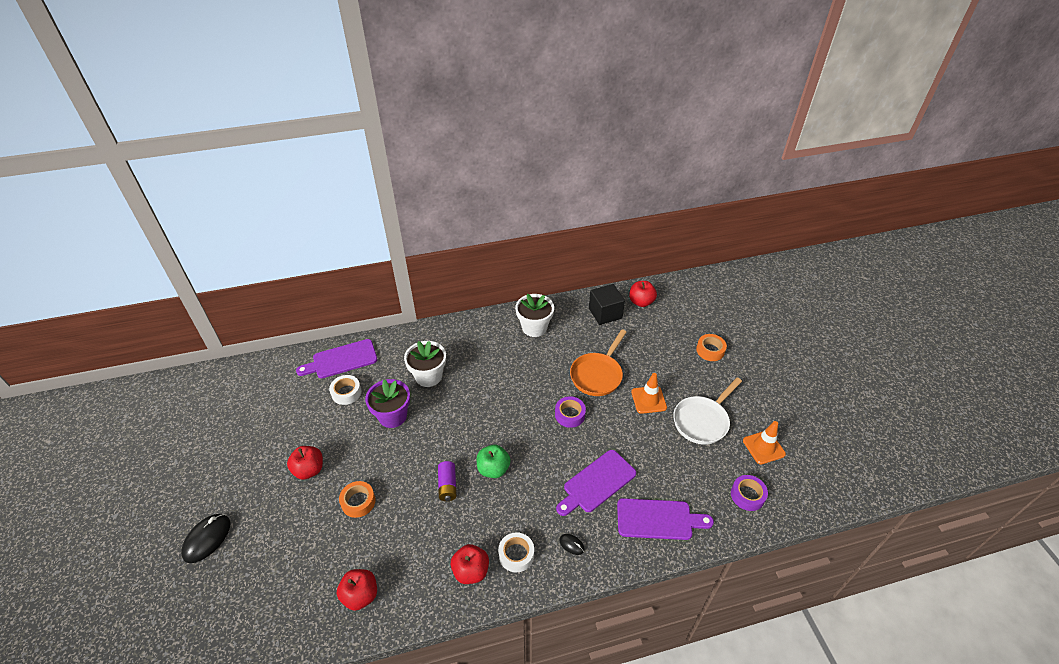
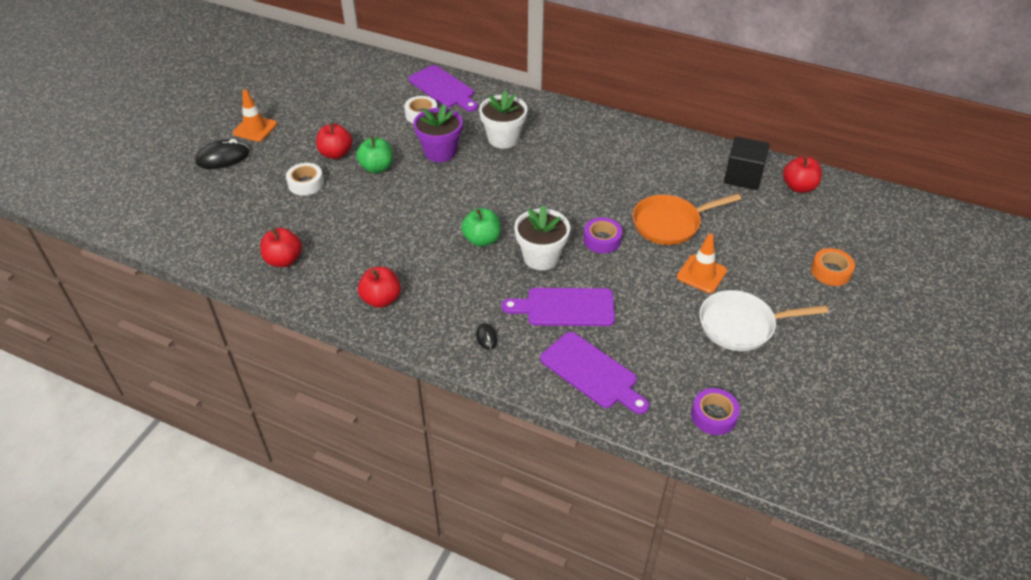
camera: 40 degrees right, 0 degrees up
purple cutting board [296,339,378,378] -> purple cutting board turned 150 degrees counterclockwise [409,65,478,112]
orange tape [339,481,376,518] -> none
purple battery [438,461,457,501] -> none
white tape [498,532,534,572] -> white tape moved to [286,163,324,195]
white flower pot [515,294,554,337] -> white flower pot moved to [514,205,570,270]
orange traffic cone [743,421,786,464] -> orange traffic cone moved to [233,89,277,142]
none -> green apple [356,136,393,173]

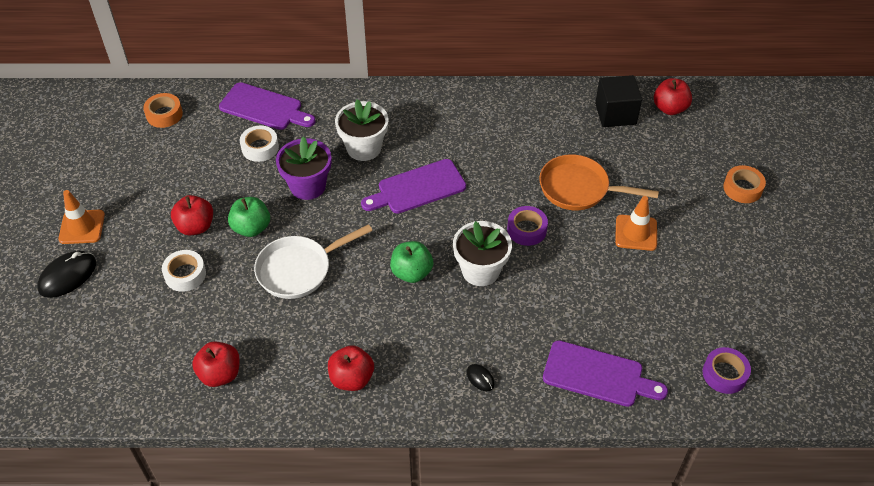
camera: 25 degrees left, 5 degrees up
purple cutting board [502,288,615,326] -> purple cutting board moved to [361,159,466,214]
orange pan [633,193,741,245] -> orange pan turned 60 degrees clockwise [539,154,659,210]
white pan [699,290,828,351] -> white pan moved to [254,224,373,299]
none -> orange tape [143,93,183,128]

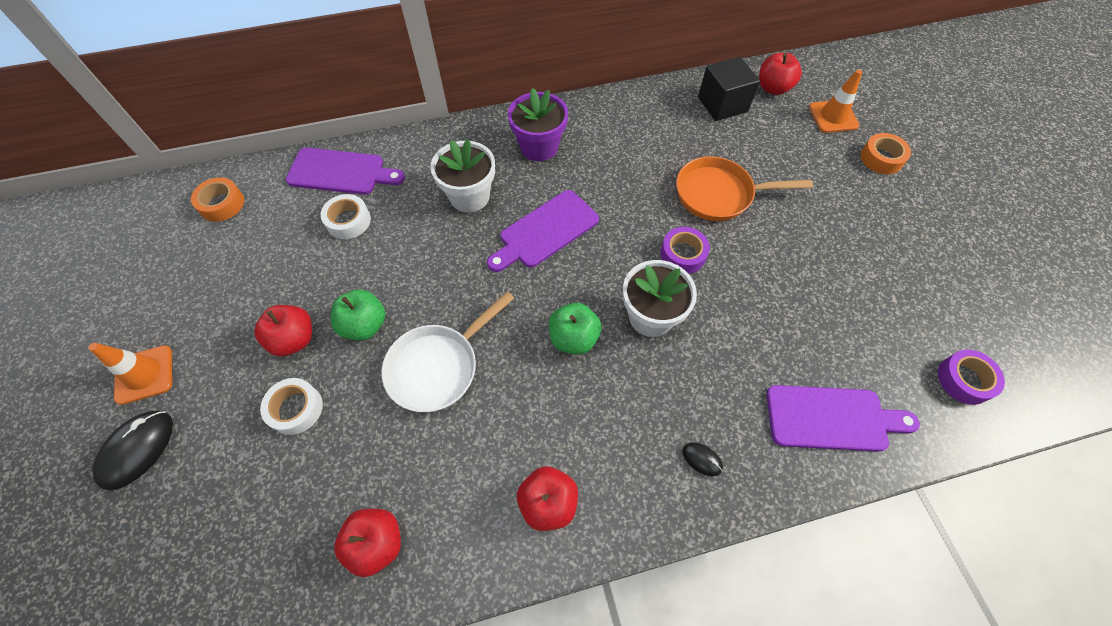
camera: 15 degrees left, 10 degrees up
purple flower pot [276,136,331,200] -> purple flower pot moved to [508,88,568,161]
orange traffic cone [615,196,657,251] -> orange traffic cone moved to [809,70,862,133]

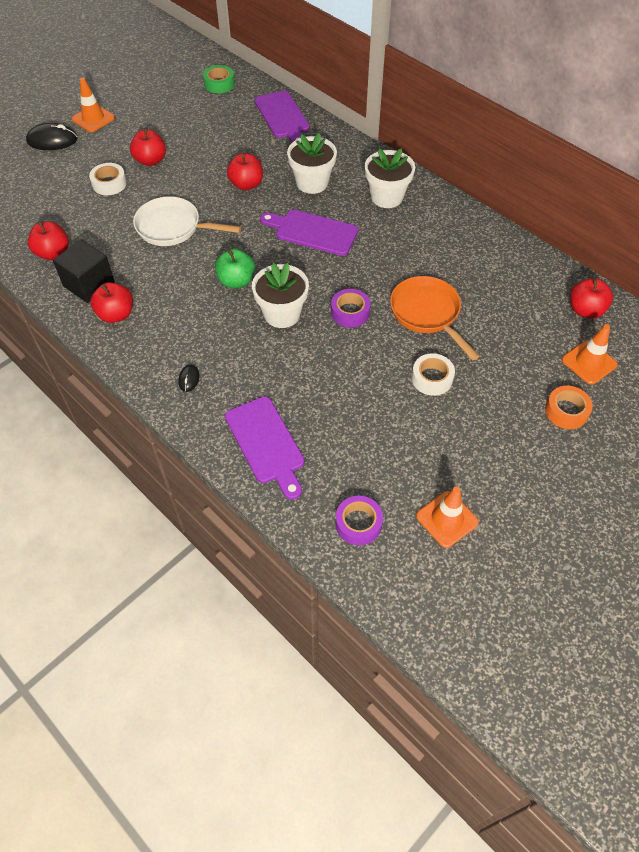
camera: 60 degrees right, 5 degrees down
orange tape [191,177,244,222] -> green tape [203,65,235,93]
white tape [321,194,371,239] -> white tape moved to [412,353,455,396]
green apple [331,290,386,340] -> none
purple flower pot [508,88,568,161] -> white flower pot [365,148,415,208]
black cube [698,57,760,121] -> black cube moved to [53,240,115,303]
none -> red apple [227,153,263,190]
none -> orange traffic cone [416,487,479,548]

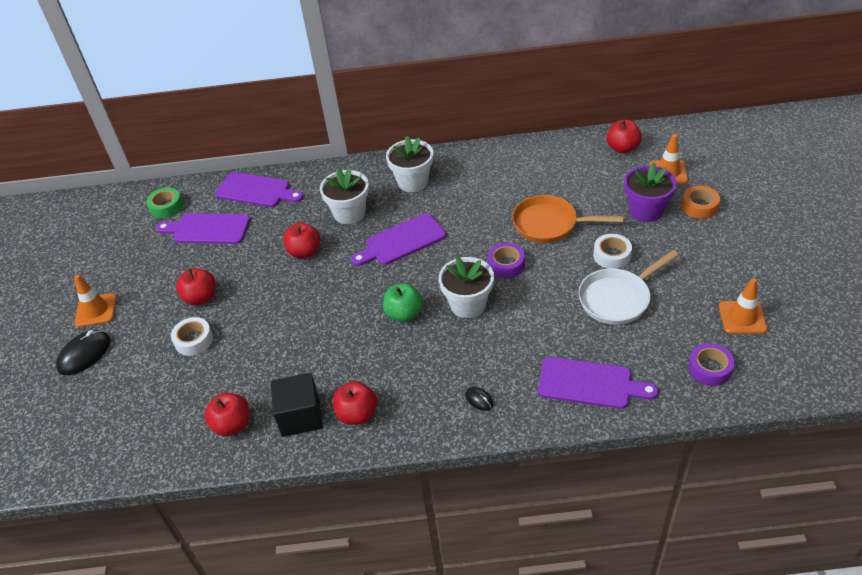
camera: 45 degrees left, 10 degrees down
white pan [133,196,241,246] -> white pan moved to [578,250,678,325]
none -> purple cutting board [156,213,250,244]
none -> purple flower pot [624,162,677,222]

